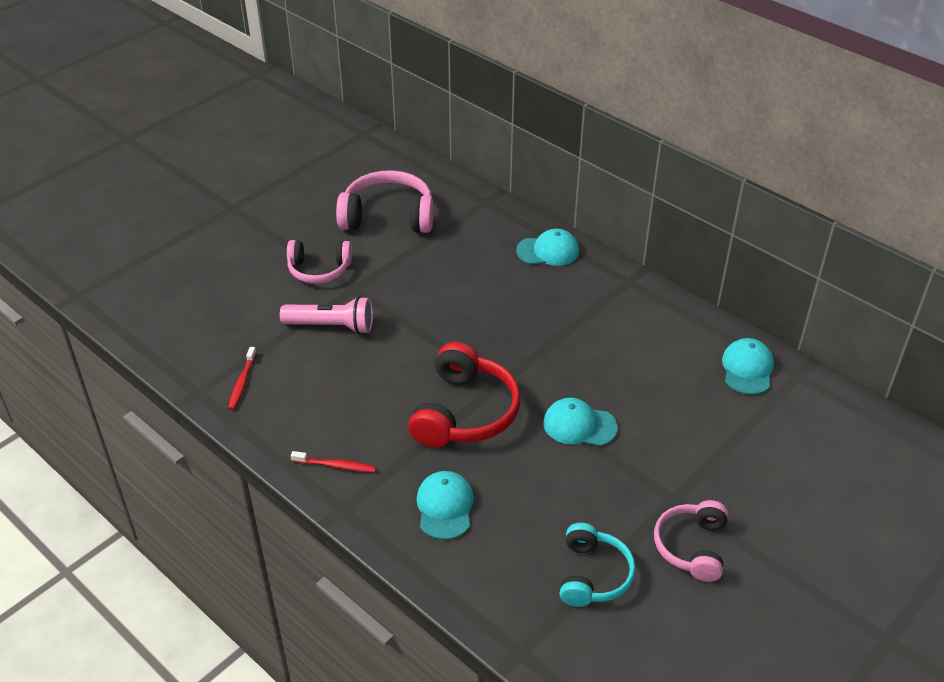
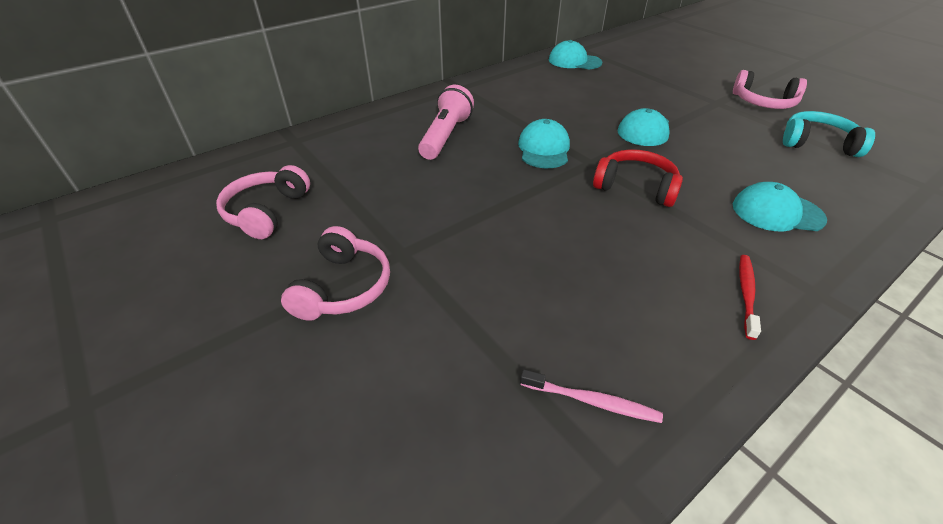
camera: 80 degrees left, 0 degrees up
red toothbrush [228,347,256,410] -> pink toothbrush [520,369,663,423]
pink flashlight [280,296,373,334] -> pink flashlight moved to [418,85,474,160]
pink headphones [336,170,434,233] -> pink headphones [216,165,310,239], size x0.65
red headphones [408,342,521,448] -> red headphones [593,149,683,207], size x0.65
turquoise cap [516,229,579,266] -> turquoise cap moved to [518,119,570,168]

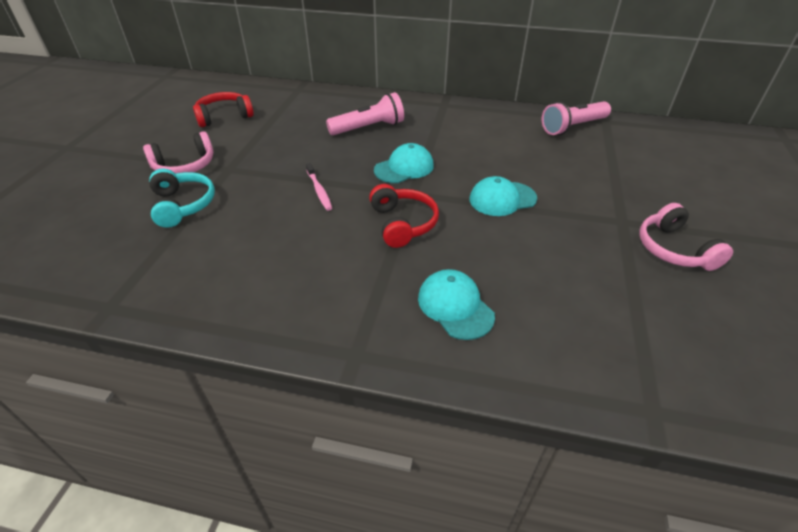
camera: 50 degrees right, 0 degrees up
pink headphones [216,165,310,239] -> red headphones [193,92,254,127]
pink toothbrush [520,369,663,423] -> pink toothbrush moved to [306,163,332,211]
turquoise cap [549,40,602,69] -> pink flashlight [542,101,611,135]
red toothbrush [739,255,761,340] -> none
turquoise headphones [783,111,875,157] -> turquoise headphones moved to [149,168,215,228]

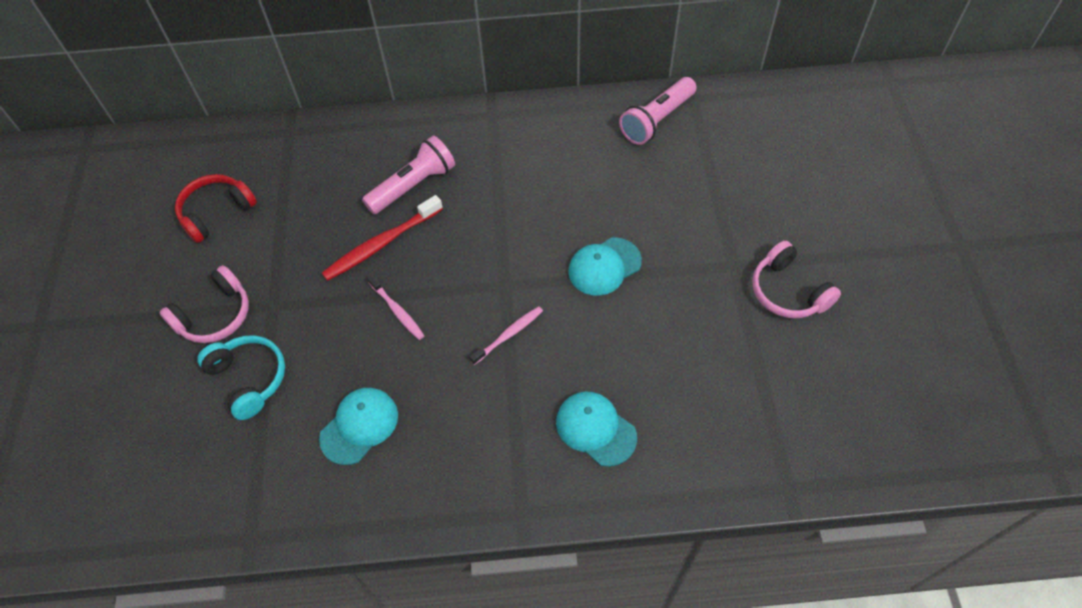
camera: 15 degrees left, 15 degrees up
red headphones [369,184,439,248] -> pink toothbrush [469,306,543,365]
turquoise cap [374,143,434,183] -> turquoise cap moved to [319,388,398,465]
none -> red toothbrush [322,195,443,281]

